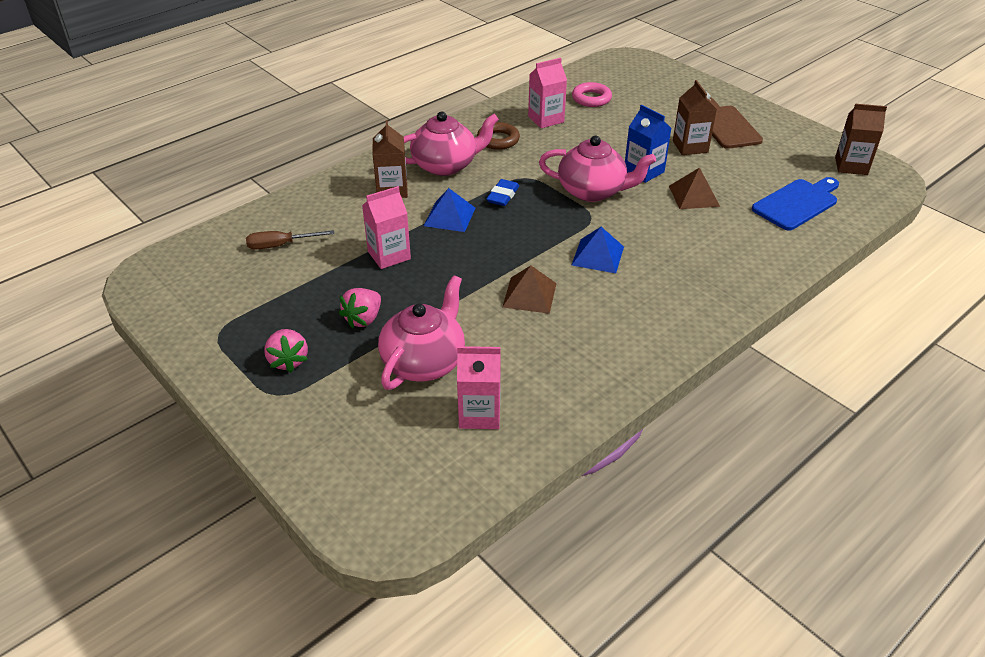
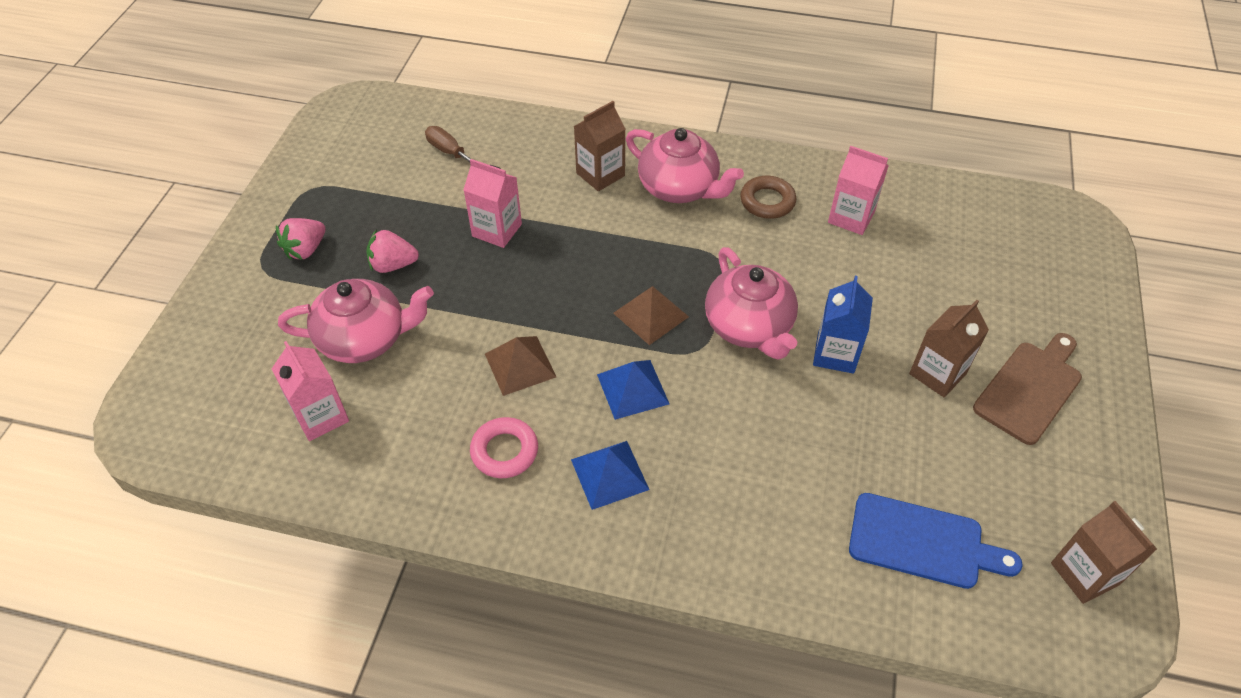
camera: 55 degrees right, 10 degrees up
blue pyramid [424,188,475,232] -> blue pyramid moved to [571,441,649,510]
blue eraser [486,179,519,206] -> none
pink ring [572,82,612,107] -> pink ring moved to [470,417,538,478]
brown pyramid [669,167,720,209] -> brown pyramid moved to [613,286,689,345]

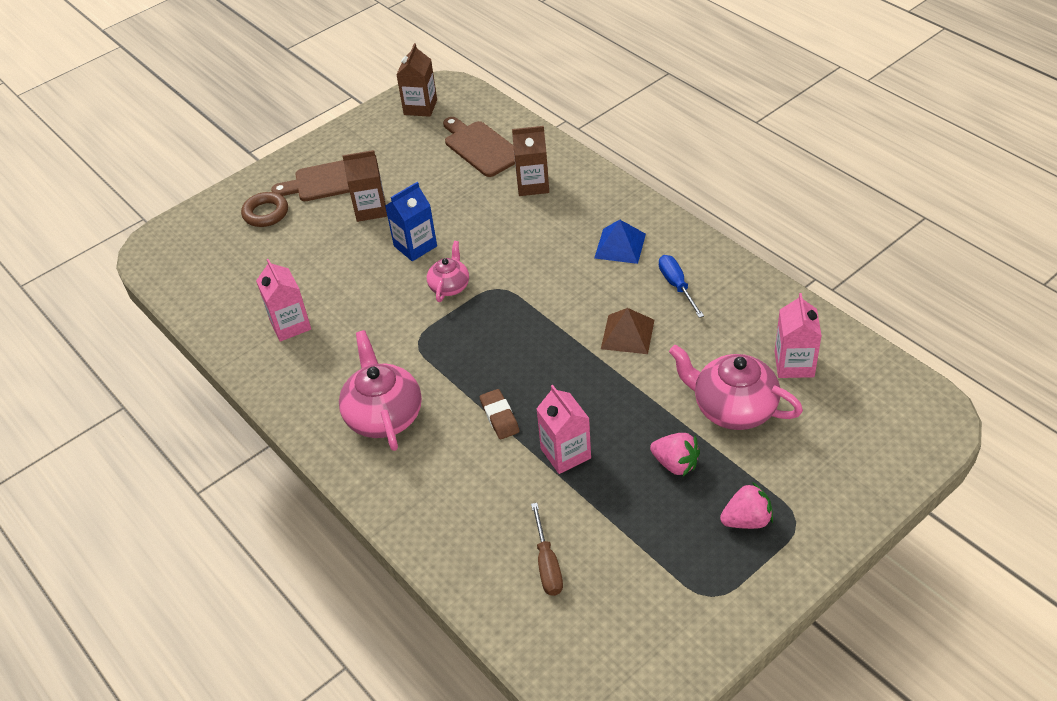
camera: 140 degrees left, 5 degrees down
pink ring [470,417,538,478] -> blue screwdriver [659,255,704,318]
brown carton [574,101,625,191] -> brown carton moved to [512,126,549,196]
blue pyramid [597,360,669,420] -> none
brown pyramid [613,286,689,345] -> none
pink teapot [705,247,798,360] -> pink teapot [427,241,469,302], size x0.57
brown ring [740,176,796,219] -> brown ring moved to [241,192,288,227]
blue cutting board [849,493,1023,589] -> brown cutting board [443,117,515,177]
none -> brown eraser [480,389,520,439]

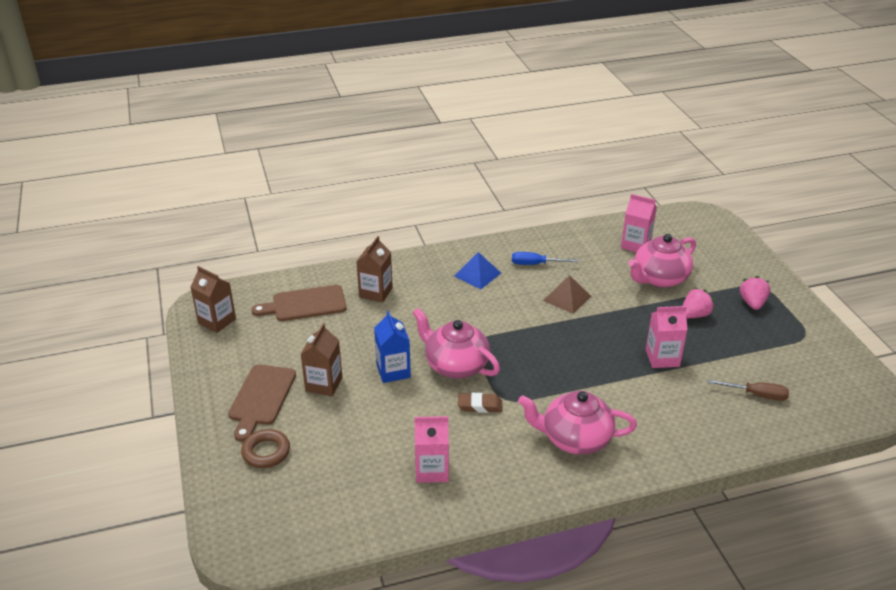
camera: 70 degrees left, 10 degrees down
pink teapot [427,241,469,302] -> pink teapot [412,308,500,379], size x1.75
brown eraser [480,389,520,439] -> brown eraser moved to [458,393,502,413]

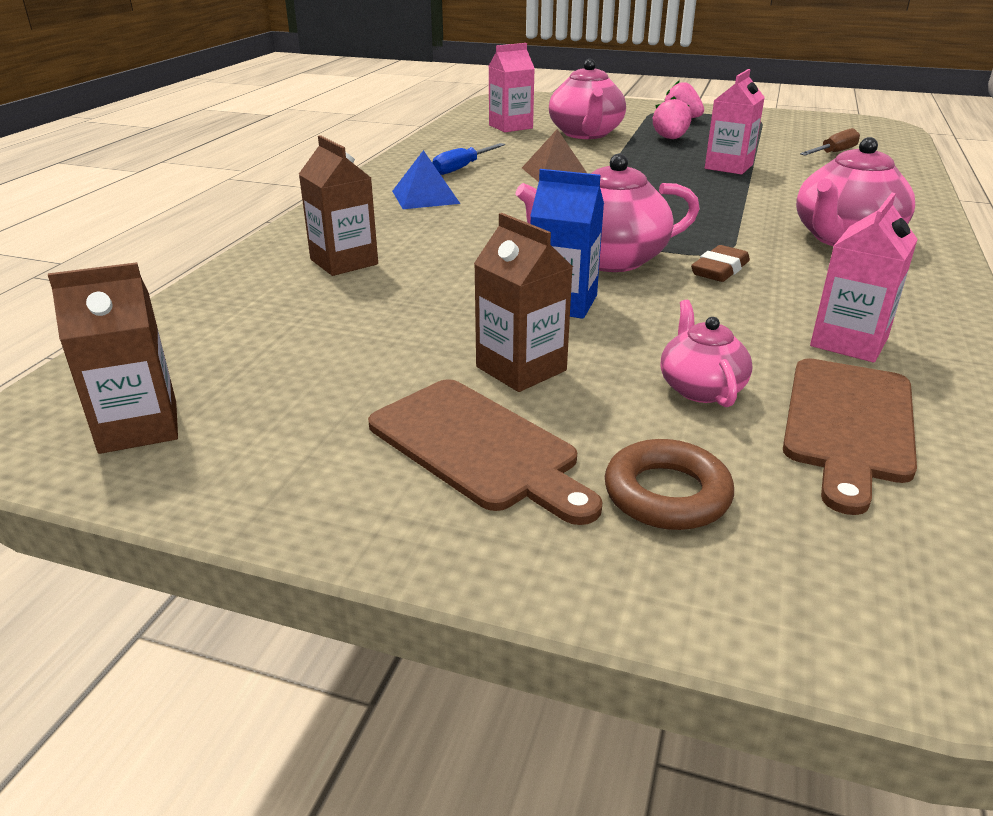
camera: 55 degrees left, 5 degrees down
brown cutting board [251,285,346,321] -> brown cutting board moved to [783,358,917,515]
none -> pink teapot [661,300,753,407]

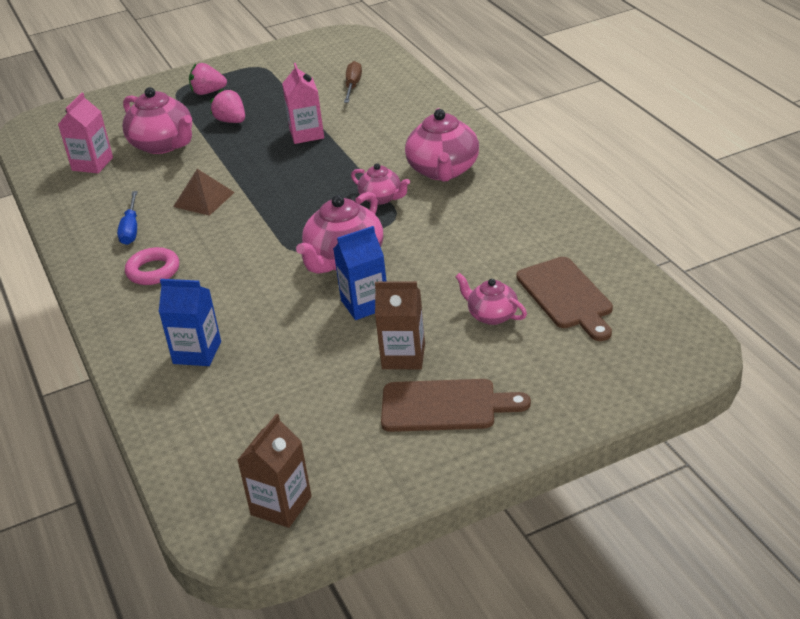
camera: 40 degrees left, 5 degrees up
brown carton [299,135,378,276] -> blue carton [159,279,221,366]
blue pyramid [392,150,460,209] -> pink ring [125,247,179,285]
brown ring [605,439,734,530] -> none
brown eraser [691,245,750,282] -> none
pink carton [810,193,918,362] -> none
none -> pink teapot [351,163,410,205]

